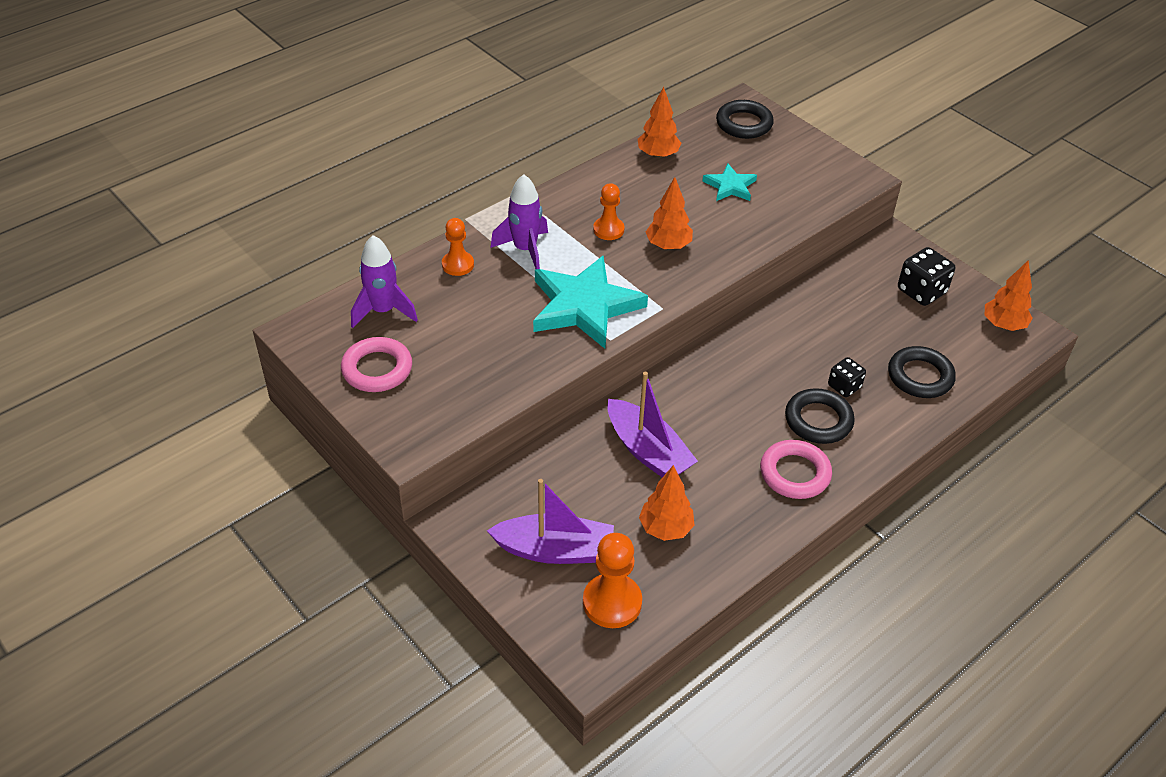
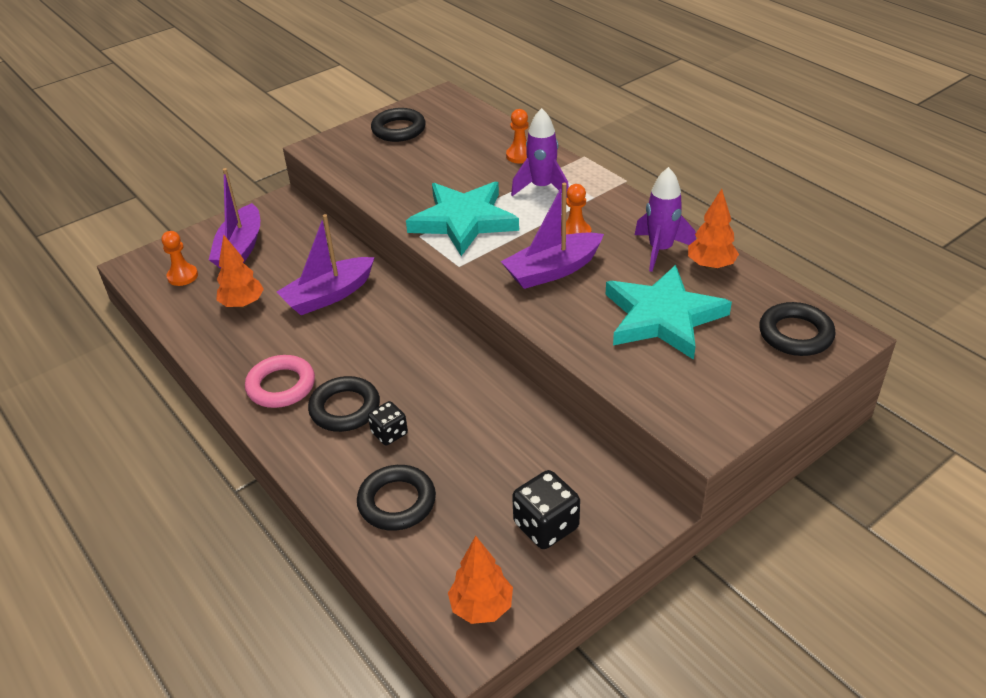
camera: 95 degrees right, 5 degrees down
pink ring [341,337,412,392] -> black ring [371,108,426,142]
purple rocket [351,235,418,328] -> purple rocket moved to [635,167,696,272]
orange pawn [583,533,642,628] -> orange pawn [162,231,198,286], size x0.65
orange tree [646,177,693,250] -> purple boat [501,183,604,289]
turquoise star [702,164,757,201] -> turquoise star [606,265,732,360], size x1.97

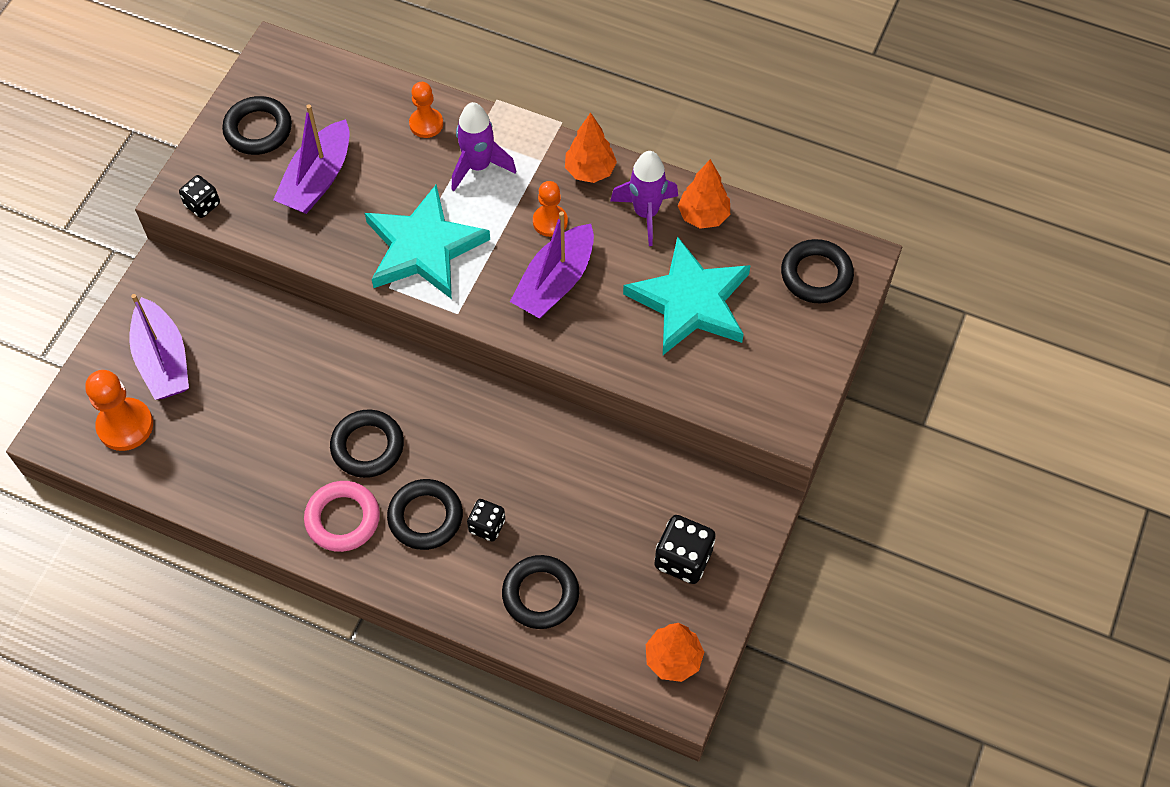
camera: 30 degrees left, 20 degrees up
orange pawn [162,231,198,286] -> orange pawn [85,370,153,451], size x1.54
orange tree [216,235,264,308] -> orange tree moved to [565,112,617,183]
purple boat [277,214,375,315] -> purple boat moved to [273,105,349,214]
none -> black dice [179,175,220,218]
none -> black ring [330,410,404,478]

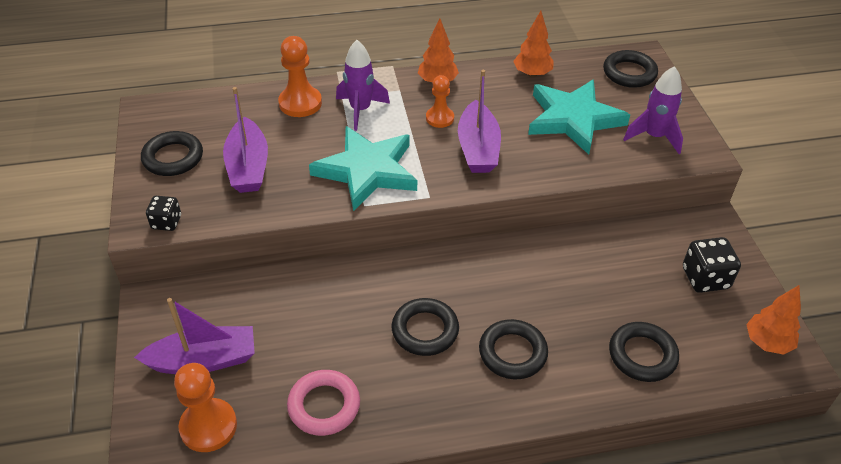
camera: 35 degrees left, 15 degrees down
purple boat [129,294,189,400] -> purple boat turned 45 degrees counterclockwise [134,298,255,374]
pink ring [304,481,380,552] -> pink ring moved to [287,370,360,436]
orange pawn [409,82,443,138] -> orange pawn [278,36,322,117], size x1.54
black dice [467,499,505,542] -> none
purple rocket [610,151,678,246] -> purple rocket moved to [623,66,683,154]

